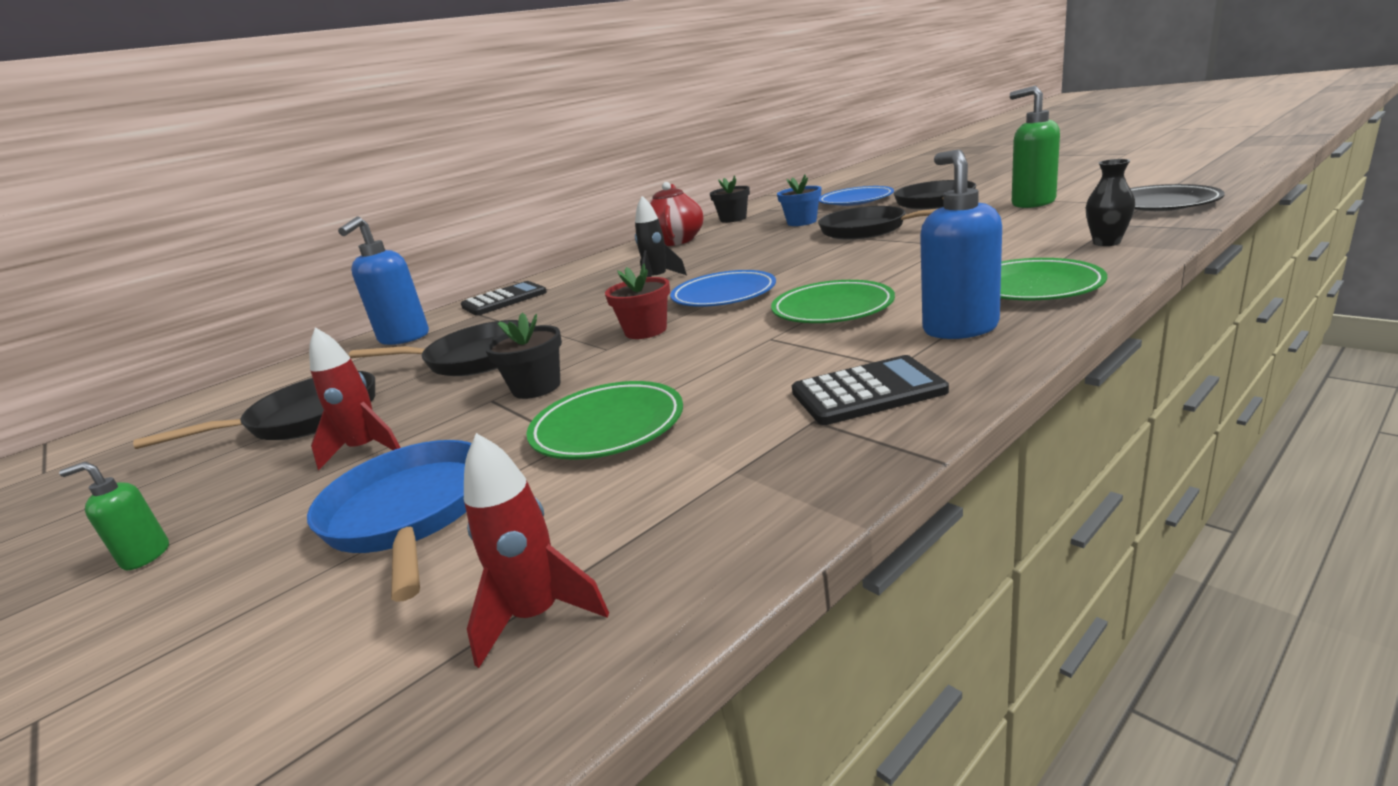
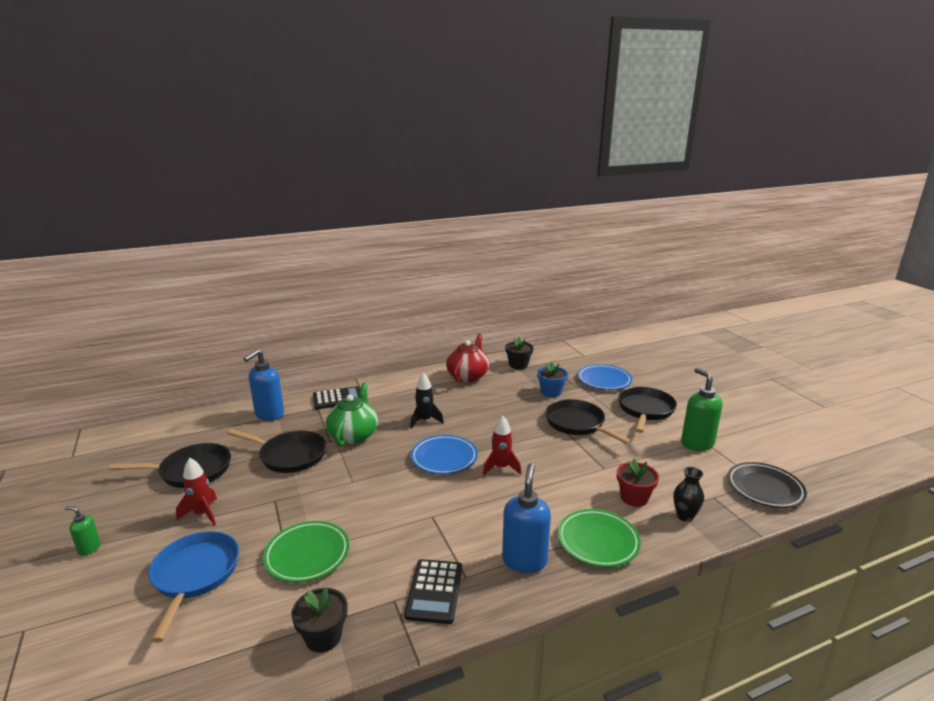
camera: 15 degrees right, 0 degrees up
red rocket [464,433,609,668] -> red rocket moved to [483,416,521,475]
black flower pot [485,313,562,399] -> black flower pot moved to [291,587,347,652]
red flower pot [605,264,670,339] -> red flower pot moved to [617,458,659,507]
green plate [771,280,895,323] -> none
black calculator [792,355,949,425] -> black calculator turned 90 degrees clockwise [404,559,462,624]
none -> green teapot [326,383,378,446]

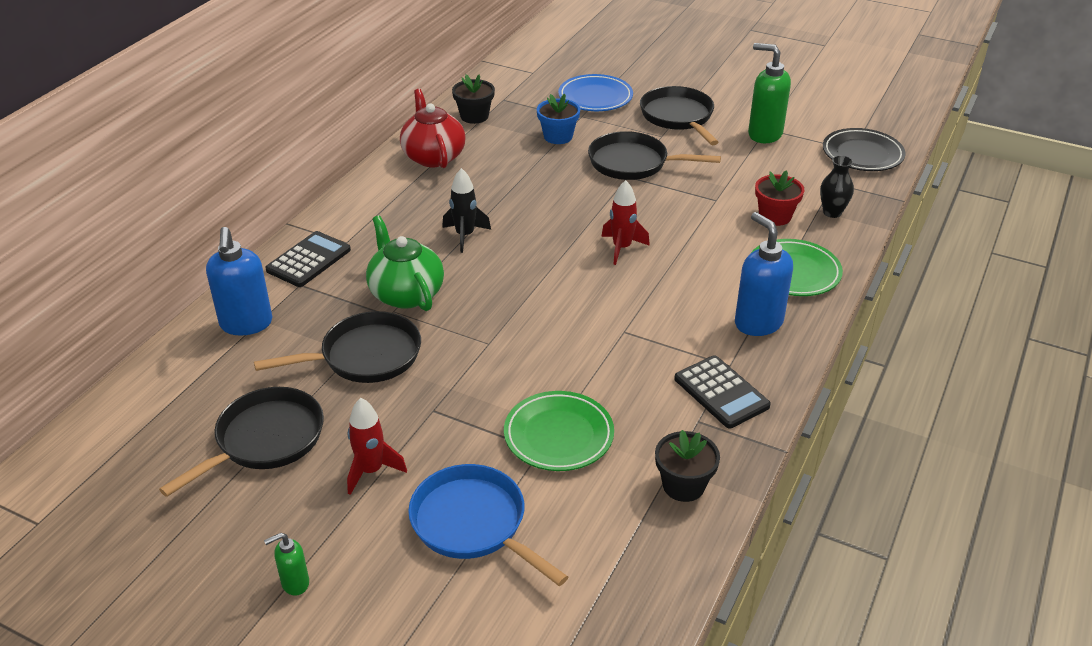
camera: 40 degrees left, 15 degrees up
blue plate [411,435,478,474] -> none

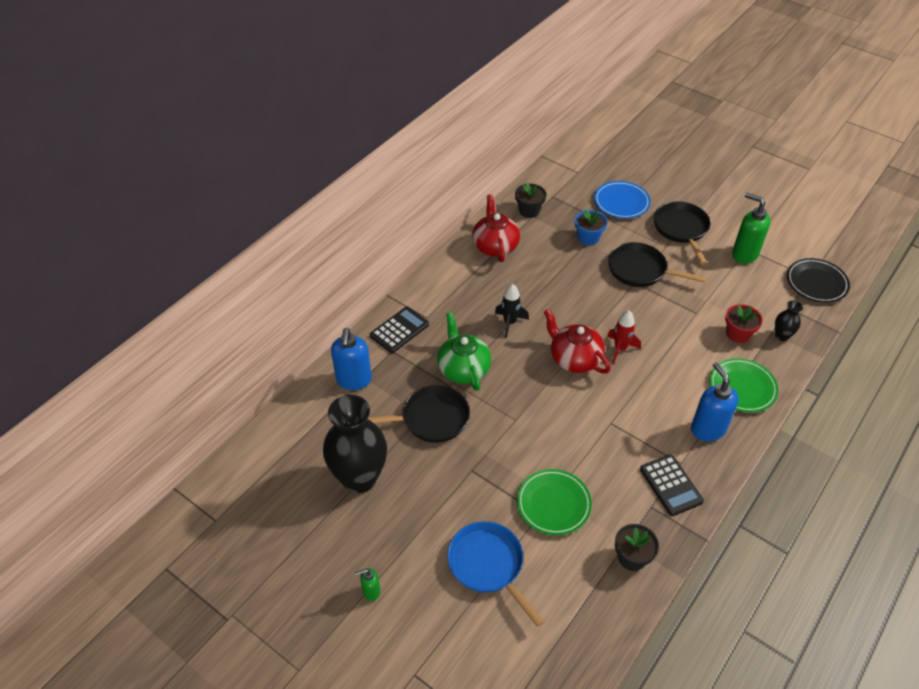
camera: 10 degrees right, 10 degrees up
black pan [159,387,324,497] -> black vase [323,395,387,493]
red rocket [347,398,407,495] -> none
none -> red teapot [544,309,610,374]

